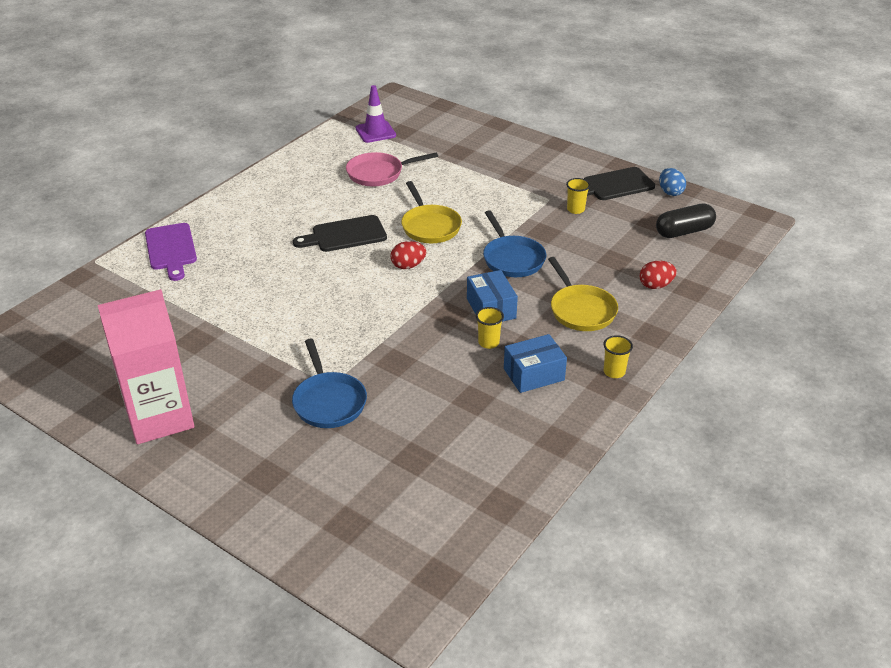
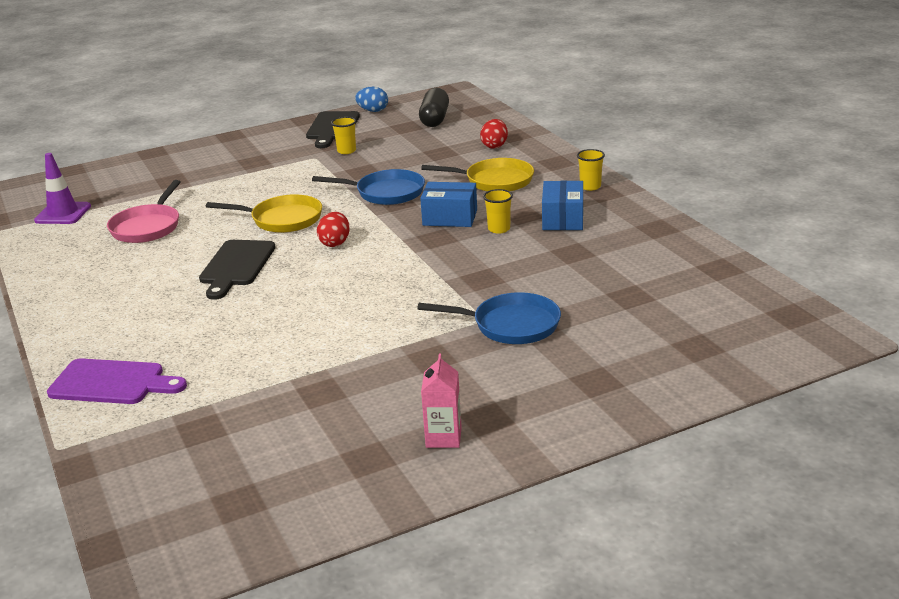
camera: 60 degrees left, 10 degrees down
pink carton [98,289,194,444] -> pink carton [421,354,462,448], size x0.44

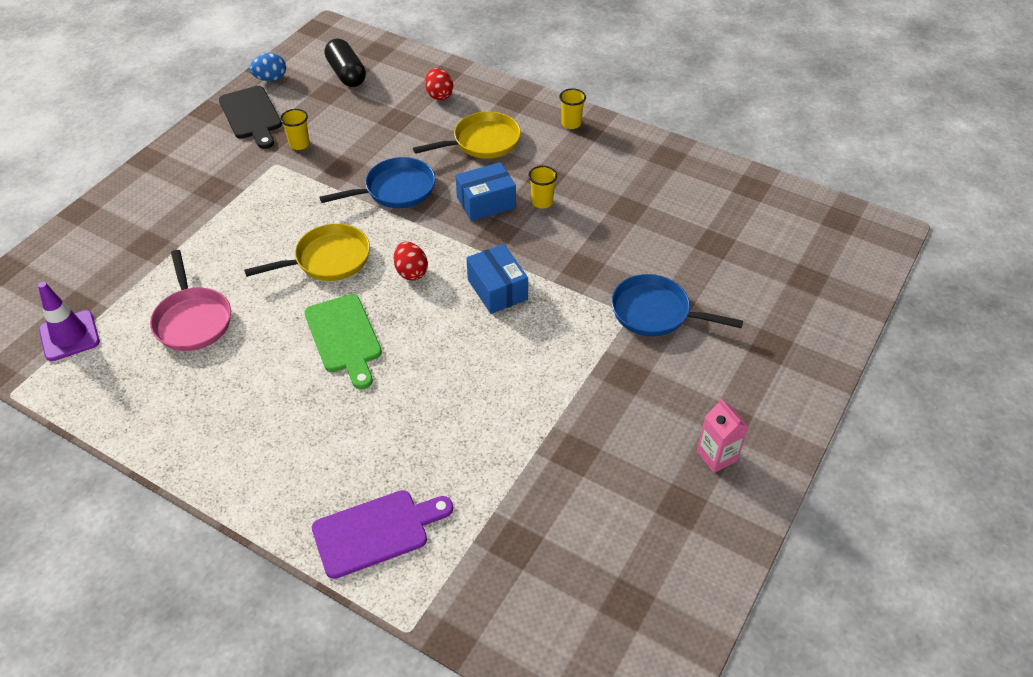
camera: 35 degrees left, 20 degrees up
black cutting board [199,240,275,300] -> green cutting board [304,294,382,389]
blue pan [417,292,561,344] -> blue pan turned 135 degrees counterclockwise [611,274,743,337]
blue box [542,181,583,230] -> blue box moved to [467,244,528,314]

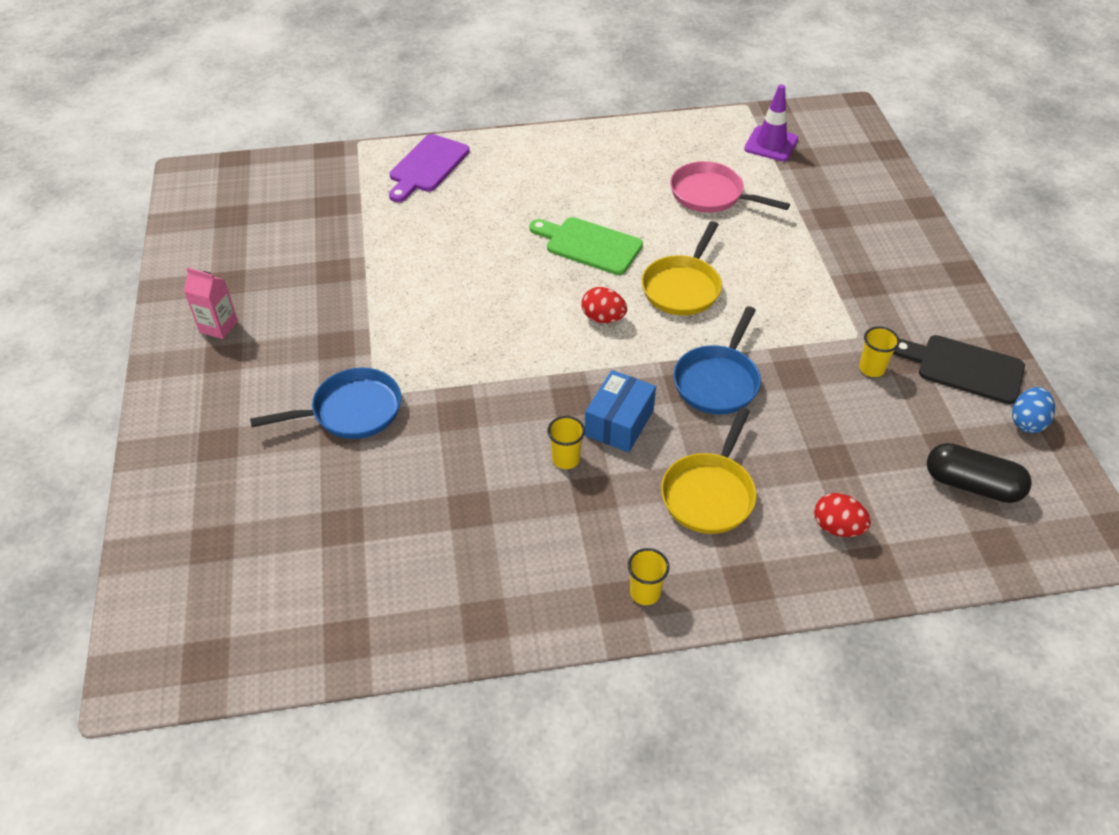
camera: 140 degrees right, 0 degrees up
blue box [467,244,528,314] -> none

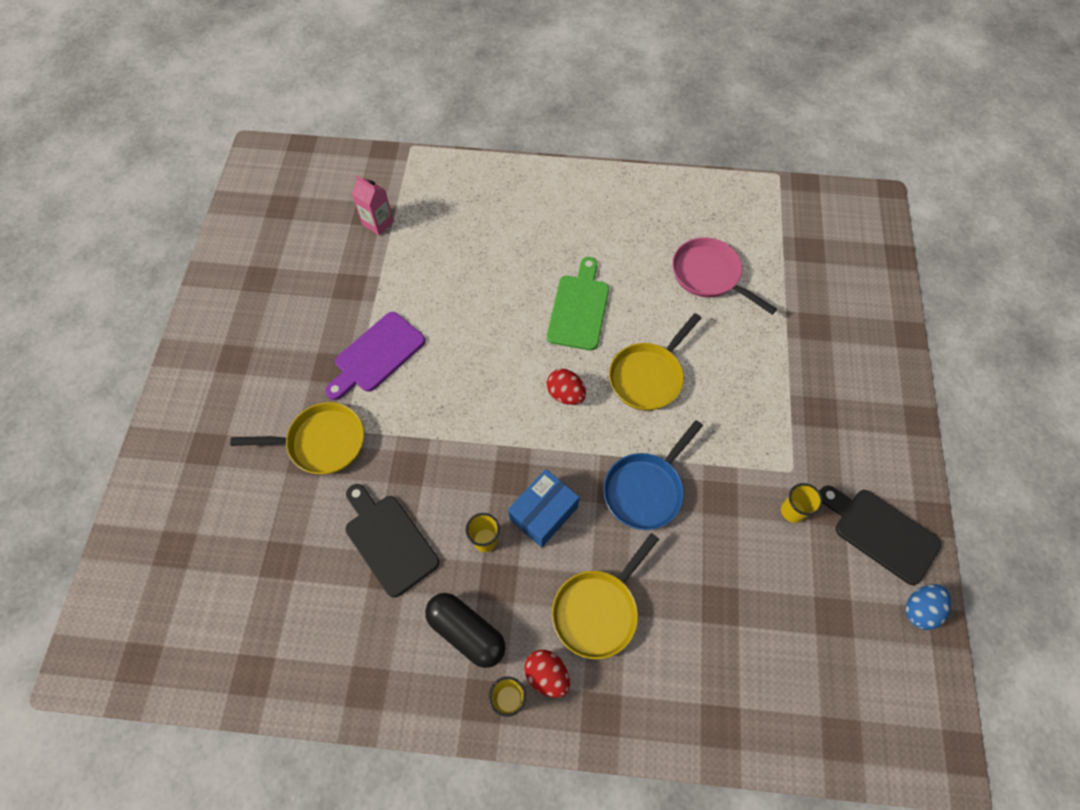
camera: 15 degrees right, 15 degrees up
pink carton [184,267,238,339] -> pink carton moved to [352,176,394,235]
blue pan [250,368,401,439] -> yellow pan [230,402,364,474]
purple cutting board [389,134,470,202] -> purple cutting board moved to [325,312,425,400]
green cutting board [529,217,643,275] -> green cutting board turned 60 degrees clockwise [547,257,609,350]
purple traffic cone [744,84,798,161] -> none
red egg [814,493,871,537] -> red egg moved to [524,650,570,698]
black capsule [927,443,1032,503] -> black capsule moved to [425,593,506,668]
none -> black cutting board [346,484,439,598]

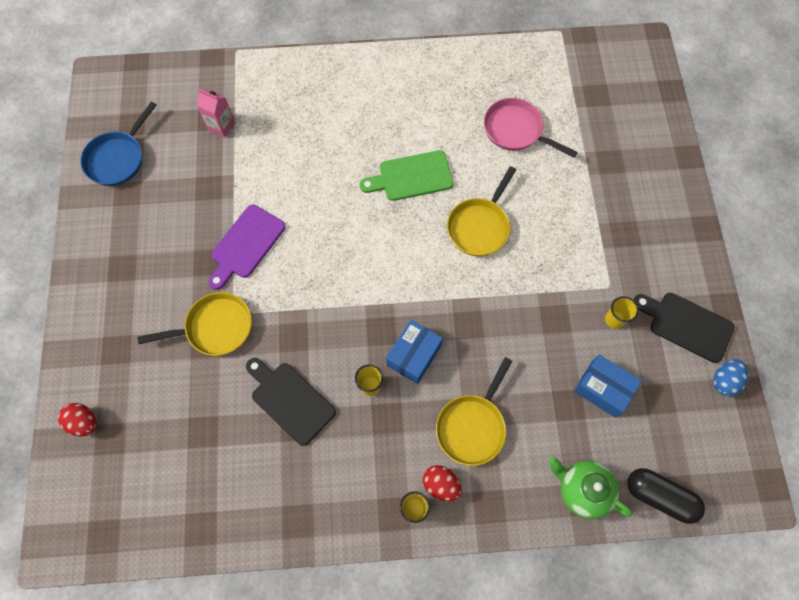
camera: 10 degrees left, 5 degrees up
black capsule [425,593,506,668] -> black capsule moved to [627,468,705,524]
green cutting board [547,257,609,350] -> green cutting board turned 105 degrees counterclockwise [360,150,454,201]
red egg [547,369,586,405] -> red egg moved to [58,403,97,436]
blue pan [603,420,703,530] -> blue pan moved to [80,102,157,186]
none -> green teapot [549,457,633,519]
none -> blue box [574,355,642,417]

